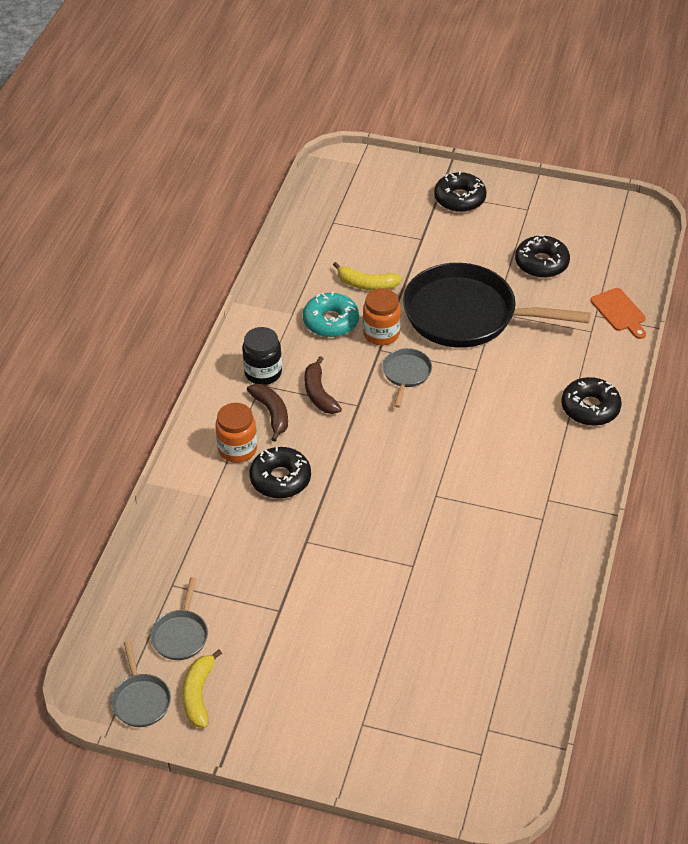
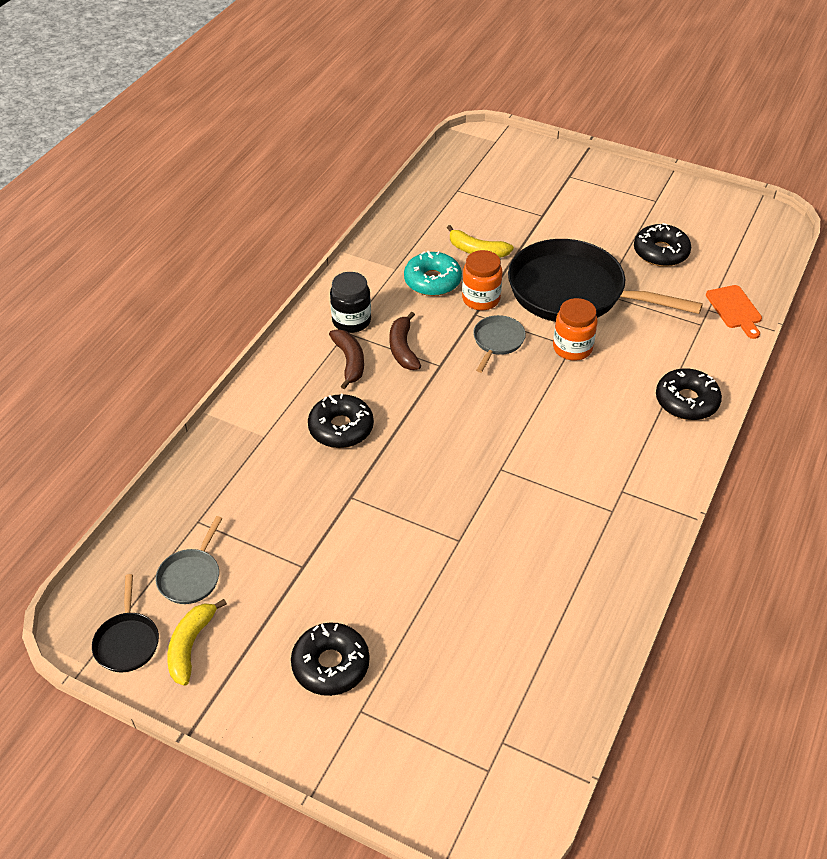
camera: 10 degrees right, 0 degrees up
grey pan [111,641,171,727] -> black pan [92,574,159,672]
orange jar [215,403,257,463] -> orange jar moved to [553,298,597,361]
black donut [434,171,487,212] -> black donut moved to [291,623,370,696]

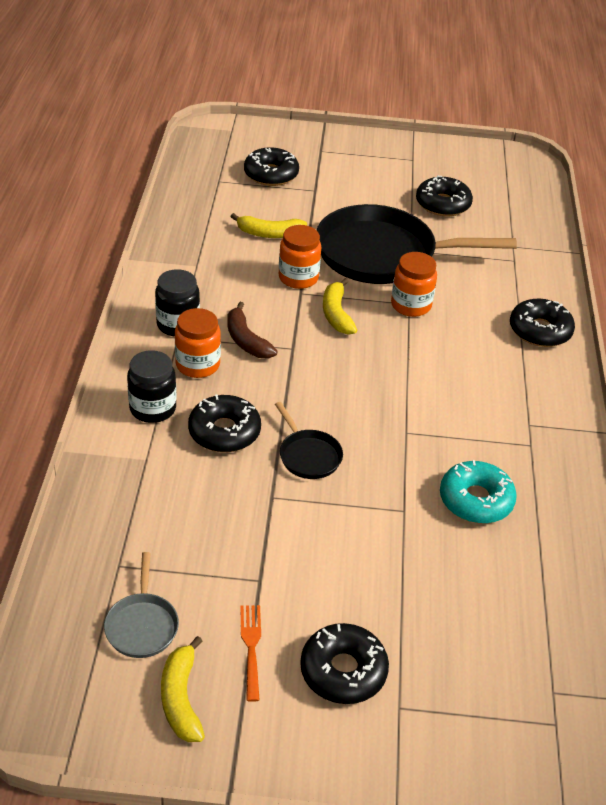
camera: 25 degrees left, 5 degrees down
black pan [92,574,159,672] -> black pan moved to [275,402,343,479]
brown banana [329,329,364,390] -> orange jar [175,308,221,378]
turquoise donut [404,251,462,296] -> turquoise donut moved to [440,460,517,523]
grey pan [473,315,526,373] -> yellow banana [323,278,357,335]
orange cutting board [706,285,762,339] -> none
none -> black jar [127,350,176,423]
none -> orange fork [240,605,261,702]
none -> black donut [244,147,299,186]

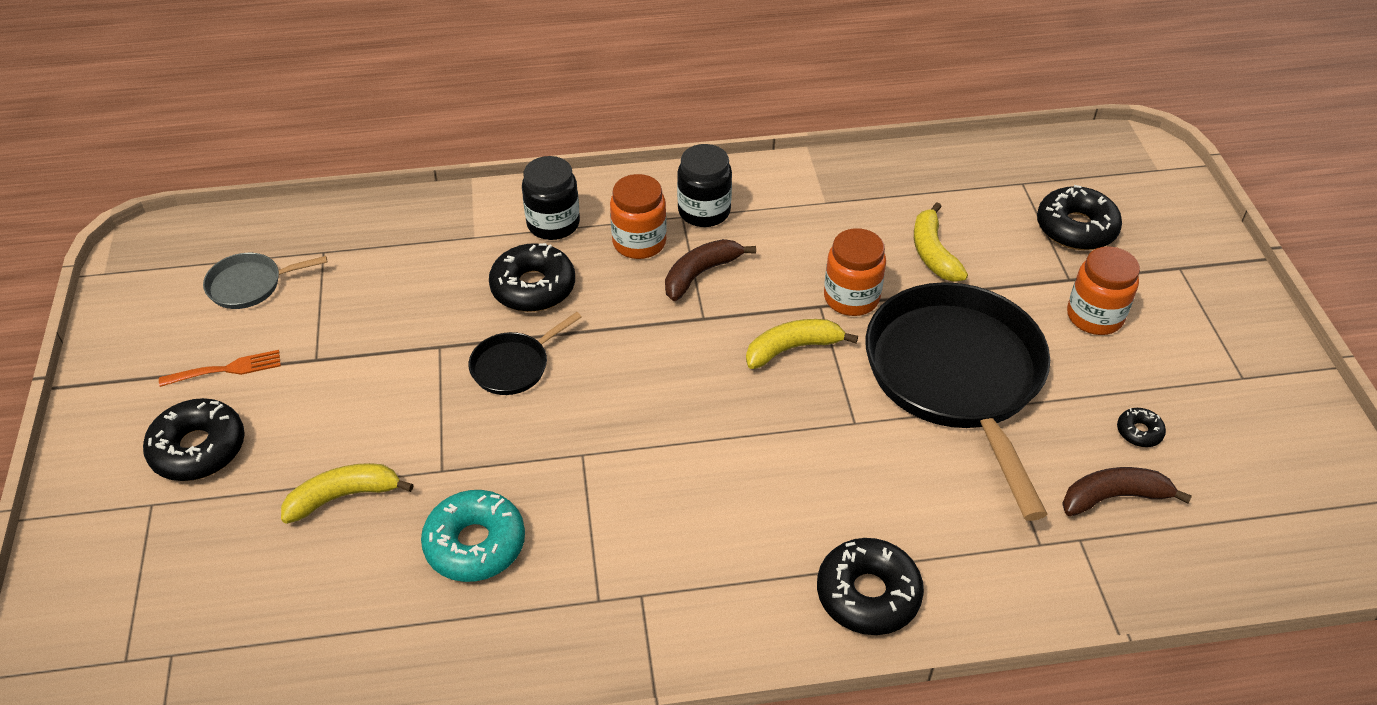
camera: 80 degrees right, 5 degrees up
yellow banana [161,636,205,742] -> yellow banana moved to [281,463,414,524]
orange jar [391,252,437,317] -> orange jar moved to [1067,246,1140,335]
black donut [416,176,473,216] -> black donut [1117,408,1166,447], size x0.49
none -> brown banana [1062,467,1192,516]

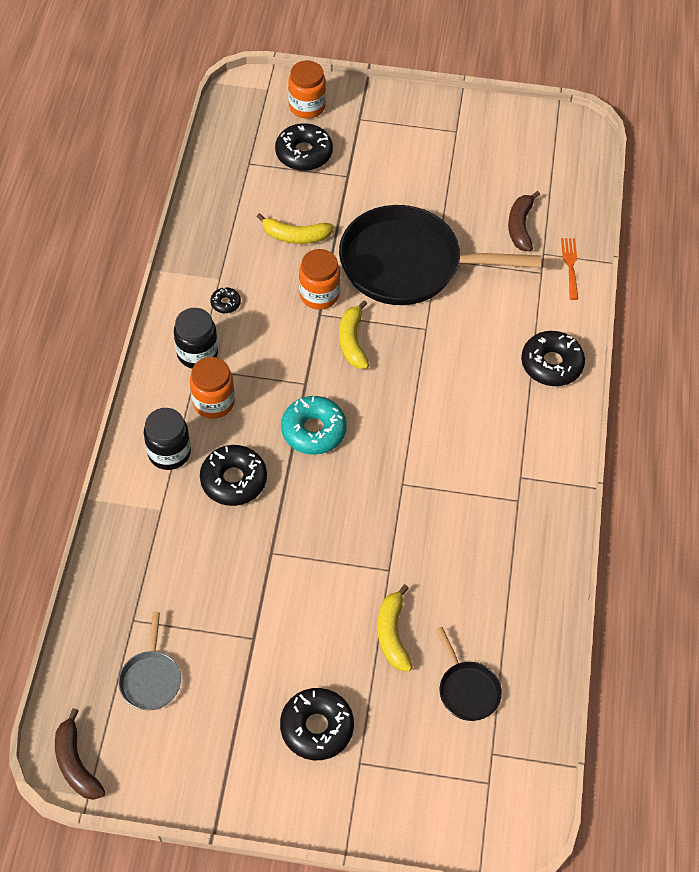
camera: 75 degrees left, 10 degrees up
orange fork [159,350,281,387] -> orange fork moved to [561,238,578,300]
turquoise donut [421,490,525,582] -> turquoise donut moved to [281,396,347,455]
black pan [469,312,582,395] -> black pan moved to [436,627,502,721]
brown banana [665,239,756,301] -> brown banana moved to [55,708,105,800]
orange jar [1067,246,1140,335] -> orange jar moved to [288,61,326,119]
black donut [1117,408,1166,447] -> black donut moved to [210,287,241,313]

